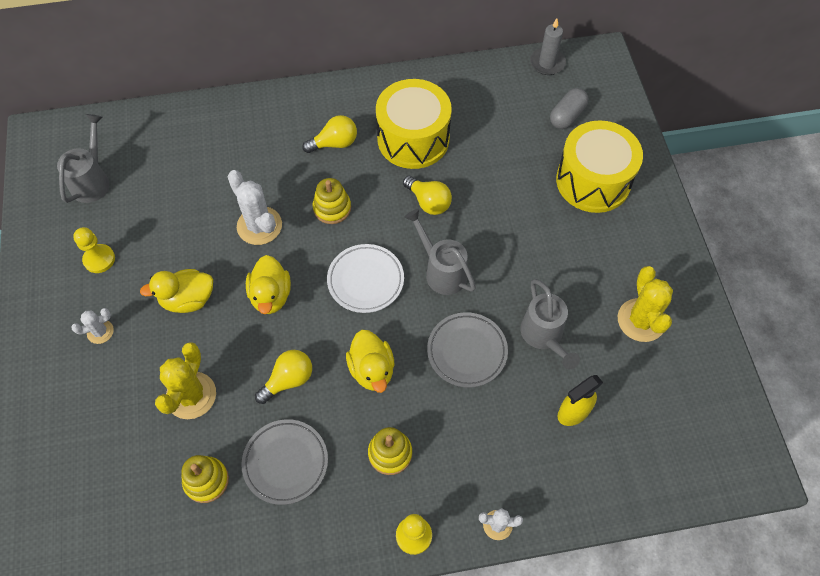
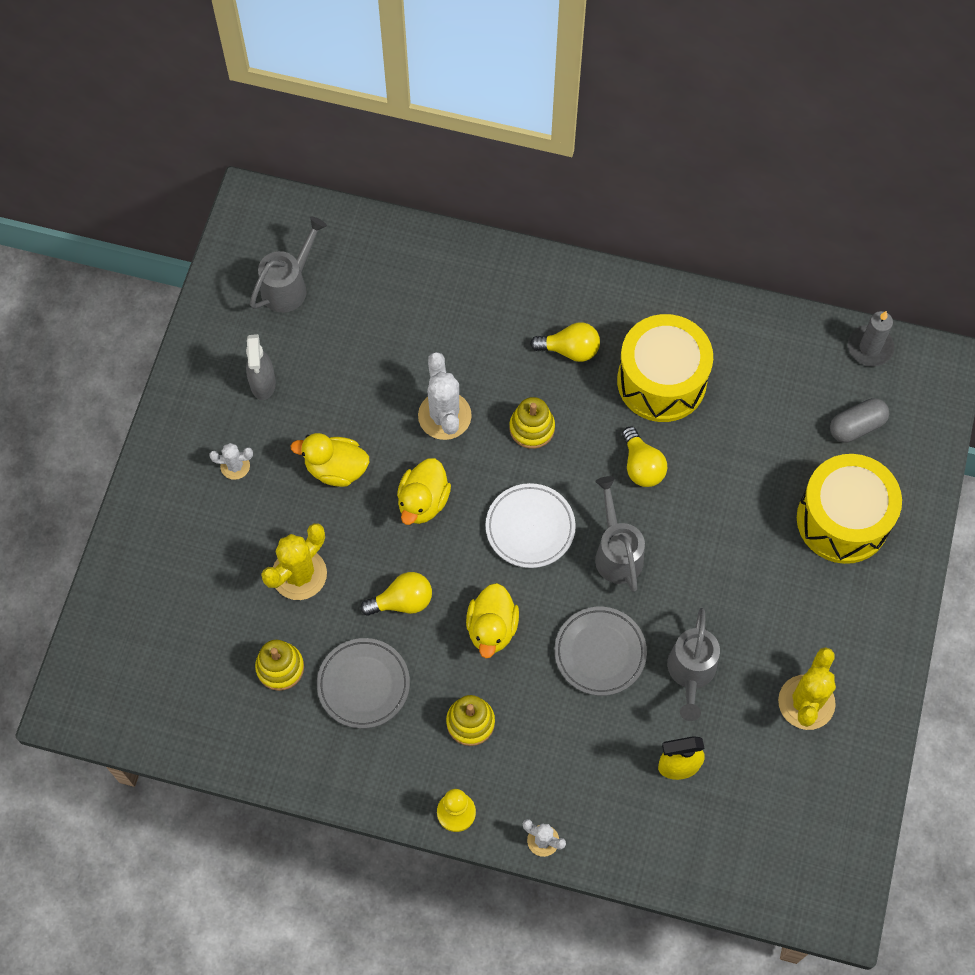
camera: 25 degrees right, 5 degrees up
yellow pawn [73,227,115,273] -> grey spray bottle [246,334,276,400]

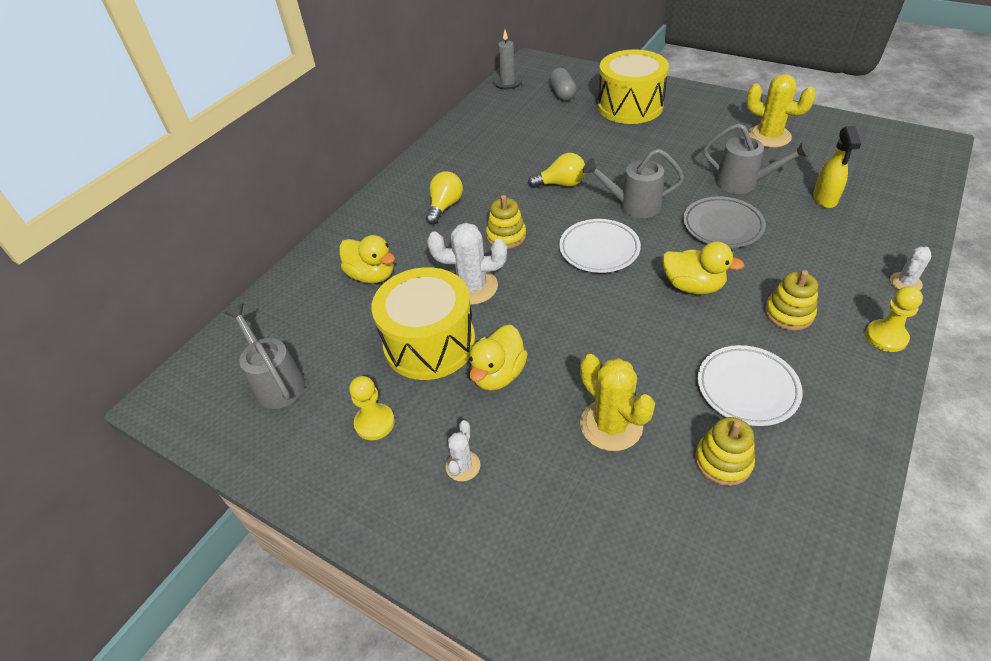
camera: 70 degrees left, 20 degrees down
grey spray bottle [246,334,276,400] -> yellow pawn [349,376,395,440]
grey plate [317,638,410,729] -> white plate [698,345,803,426]
yellow light bulb [360,572,432,616] -> none
yellow duck [397,458,451,525] -> yellow duck moved to [339,235,395,284]
yellow drum [617,314,713,422] -> yellow drum moved to [371,267,476,380]

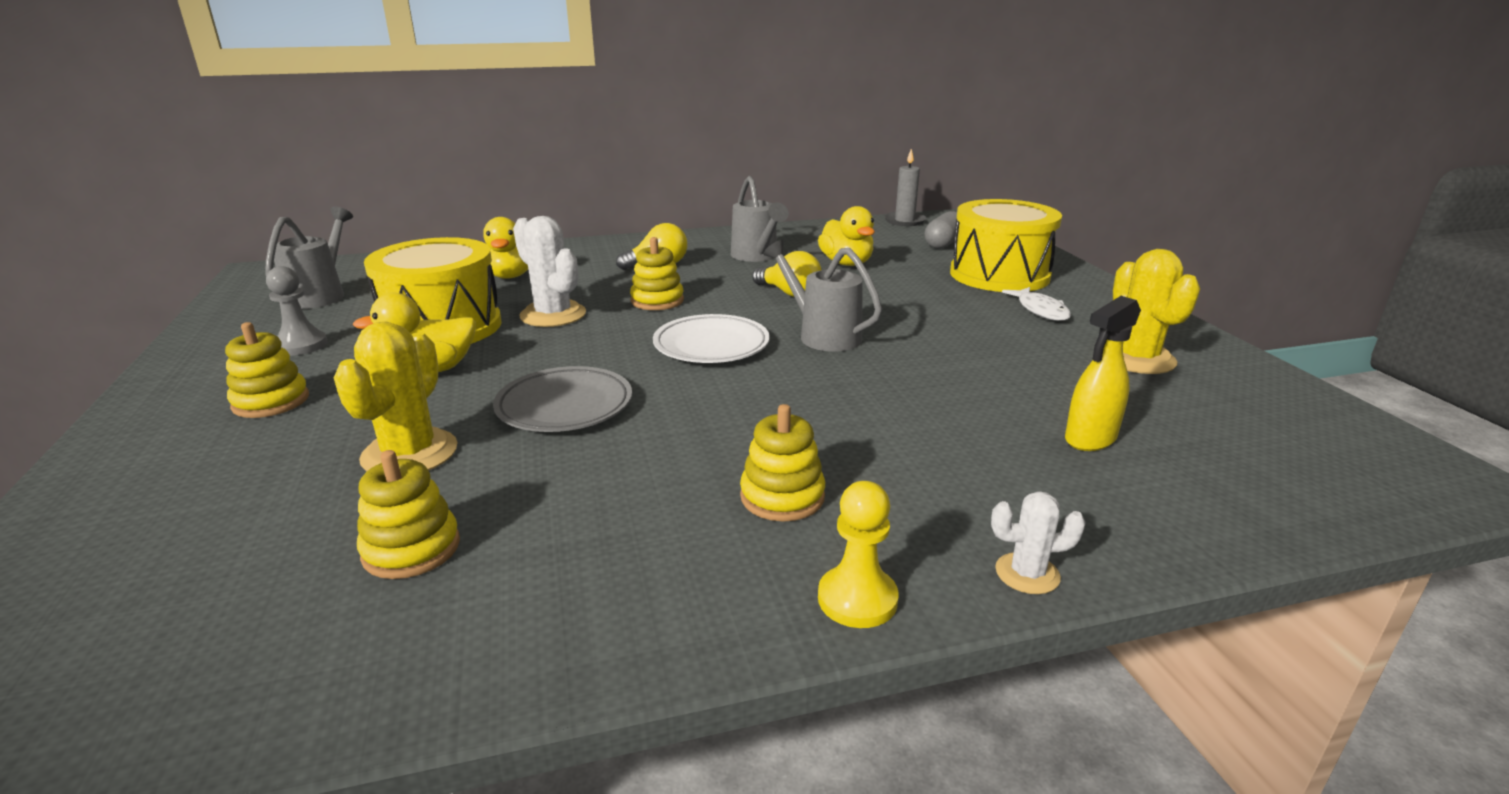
camera: 40 degrees right, 20 degrees down
yellow pawn [349,376,395,440] -> grey pawn [266,266,327,356]
white cactus [446,420,480,481] -> yellow stacking toy [225,322,309,418]
yellow duck [663,242,744,294] -> yellow duck moved to [818,206,875,266]
grey plate [683,196,766,248] -> grey plate moved to [493,366,632,432]
white plate [698,345,803,426] -> none
grey watering can [703,123,810,194] -> grey watering can moved to [731,176,789,262]
none -> white fish [1002,287,1071,321]

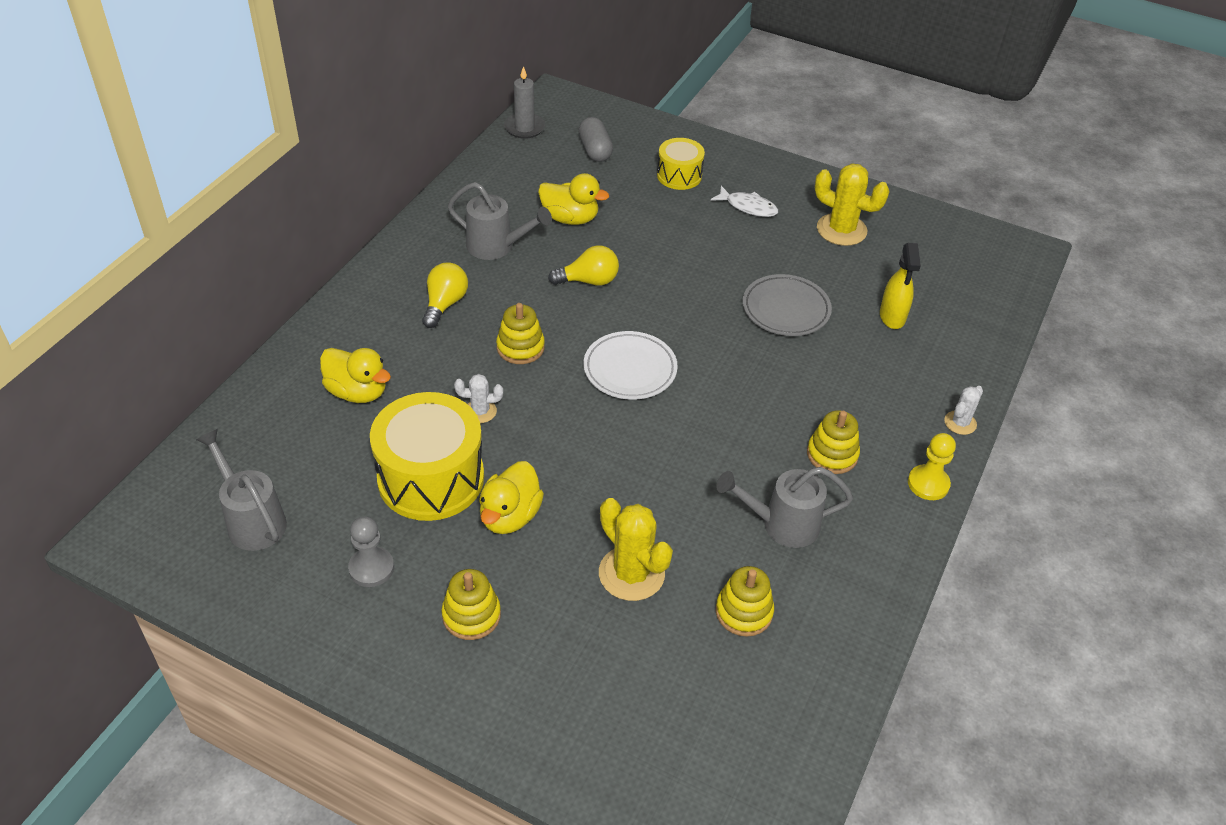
camera: 50 degrees left, 20 degrees up
grey plate [493,366,632,432] -> grey plate moved to [743,274,832,336]
white cactus [513,216,586,327] -> white cactus [454,374,503,423], size x0.55
grey watering can [763,240,882,352] -> grey watering can moved to [716,467,853,548]
yellow drum [950,199,1062,292] -> yellow drum [657,138,705,190], size x0.55

